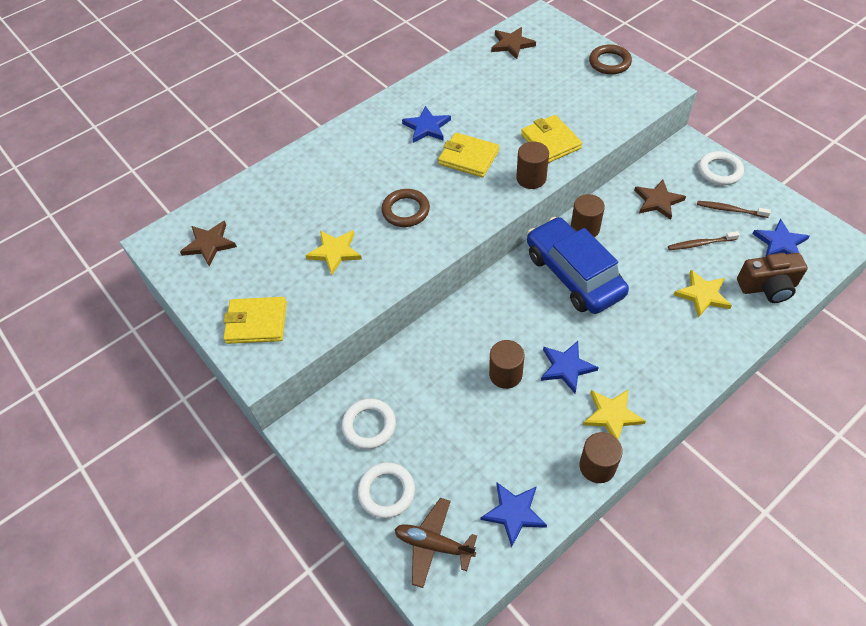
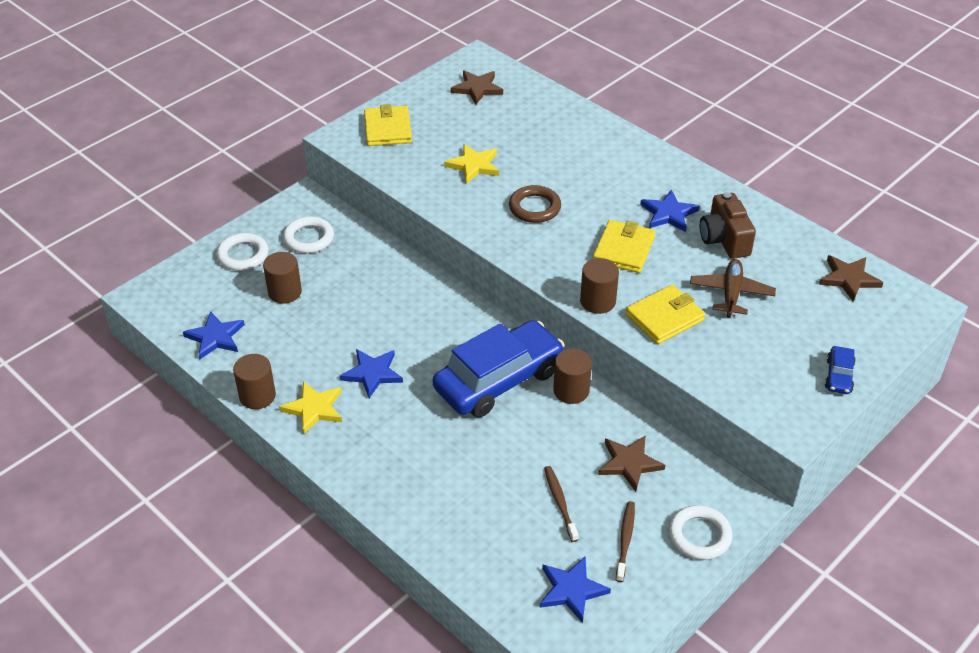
camera: 80 degrees right, 10 degrees down
brown plane [394,498,477,588] -> brown plane moved to [690,259,776,318]
brown cylinder [489,340,524,389] -> brown cylinder moved to [263,252,302,304]
brown ring [589,44,632,75] -> blue car [825,346,856,394]
yellow star [674,270,732,318] -> none
brown camera [737,253,808,303] -> brown camera moved to [700,192,756,259]

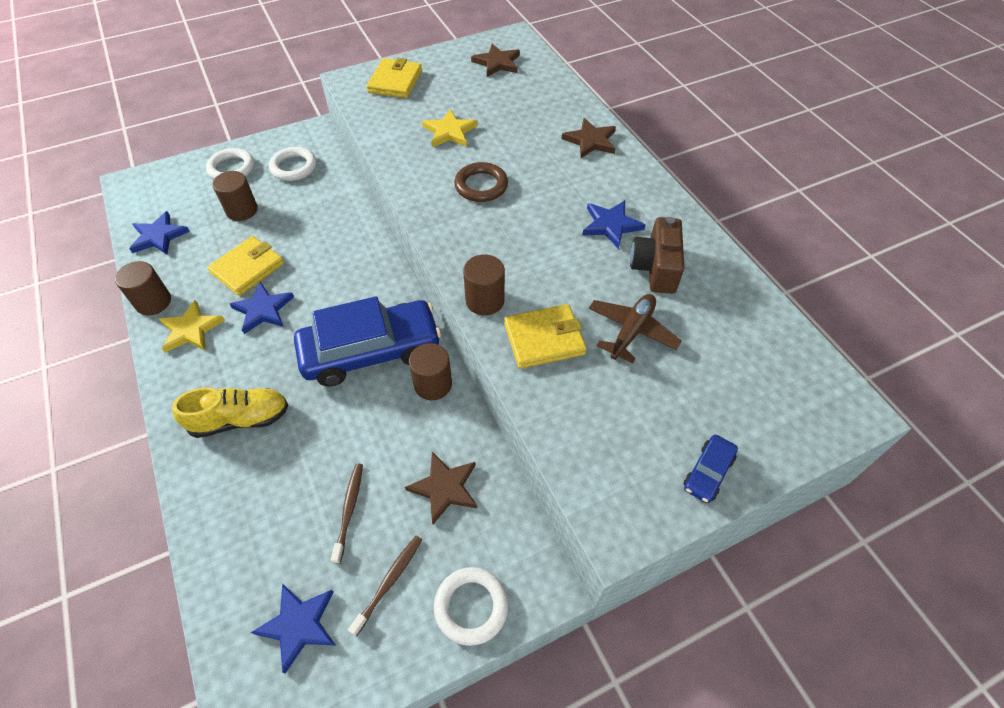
camera: 20 degrees right, 10 degrees up
yellow wallet [593,220,655,273] -> yellow wallet moved to [207,236,284,296]
brown star [819,255,884,301] -> brown star moved to [562,118,616,158]
none -> yellow shoe [172,387,289,438]

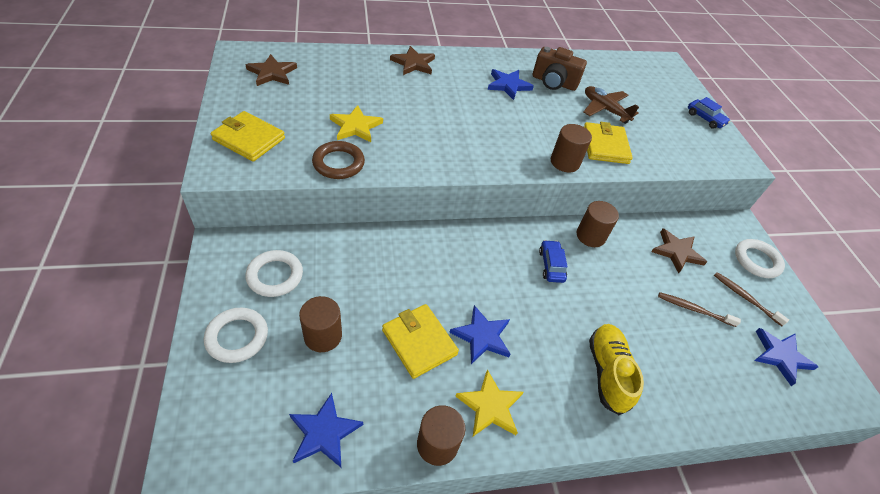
camera: 80 degrees left, 5 degrees down
blue car [294,296,441,387] -> blue car [539,240,567,283], size x0.41
brown ring [454,162,508,202] -> brown ring moved to [312,141,365,179]

